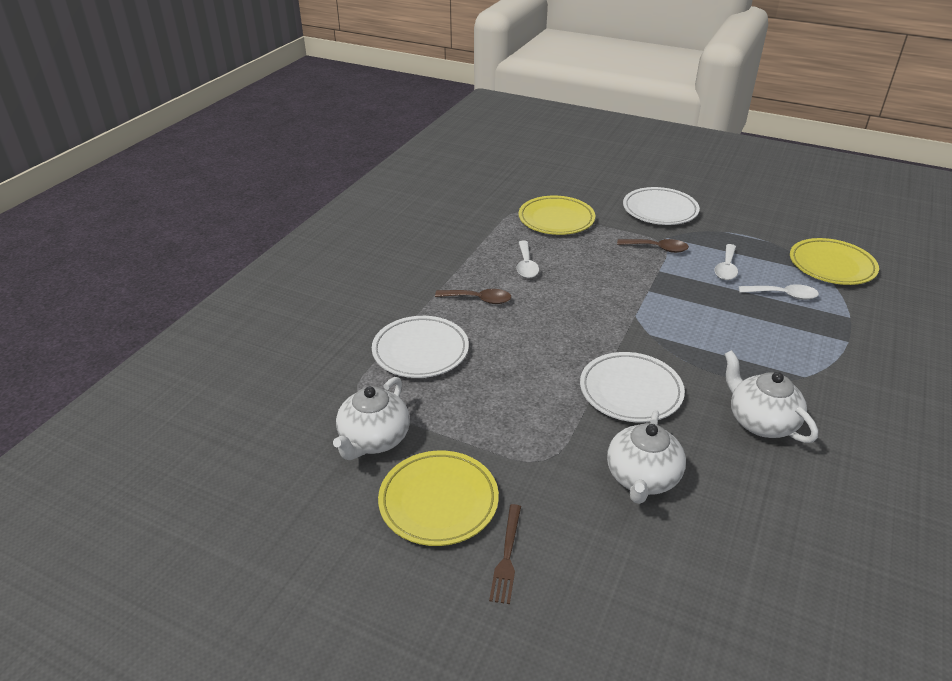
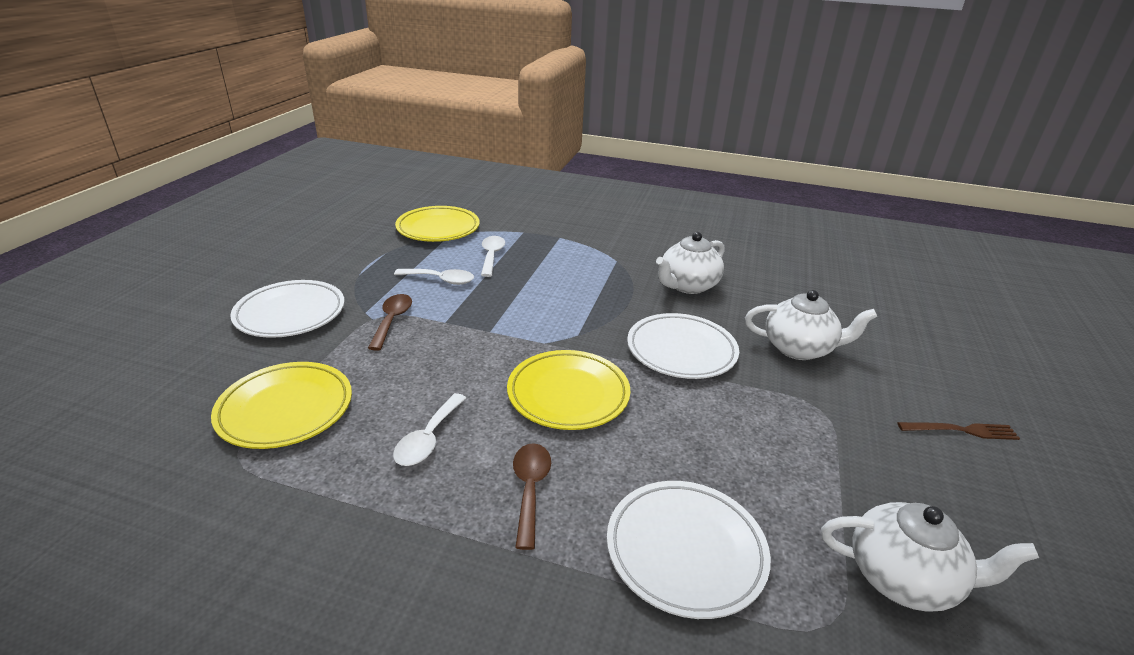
camera: 100 degrees left, 5 degrees down
yellow plate [378,450,499,546] -> yellow plate moved to [507,350,630,430]
white spoon [516,241,539,278] -> white spoon turned 120 degrees clockwise [393,393,466,466]

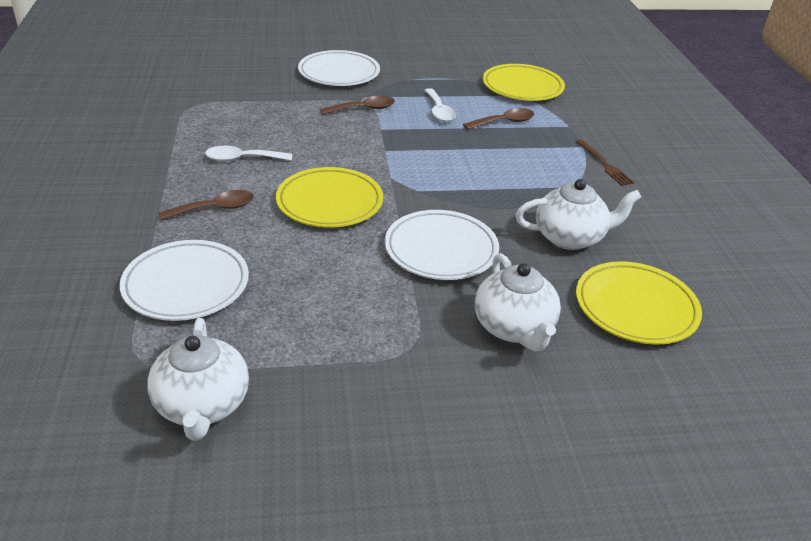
camera: 65 degrees right, 5 degrees up
yellow plate [211,362,352,449] -> yellow plate moved to [576,261,702,345]
white spoon [481,236,505,277] -> brown spoon [463,108,534,130]
white teapot [656,232,724,294] -> white teapot turned 150 degrees clockwise [515,179,641,250]
brown fork [897,422,1020,440] -> brown fork moved to [575,139,634,186]

